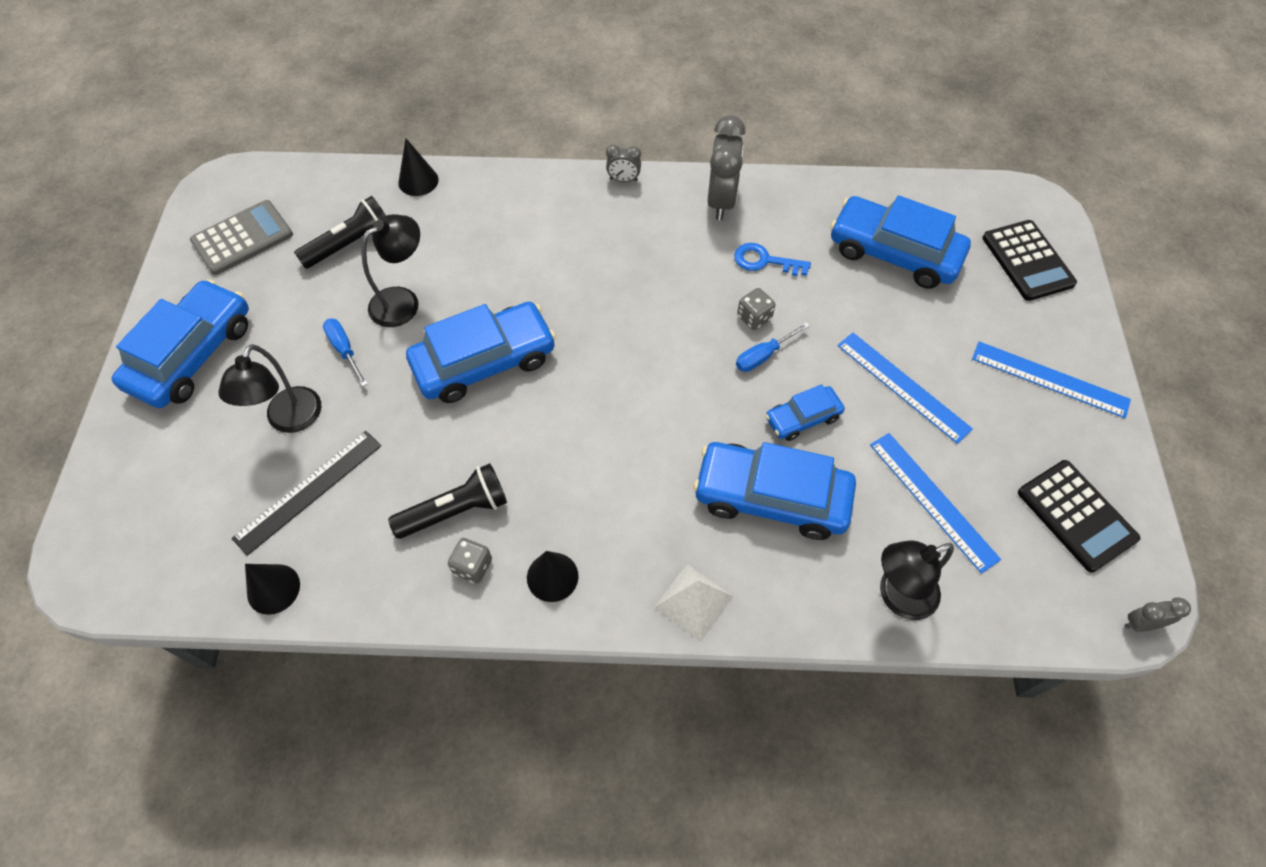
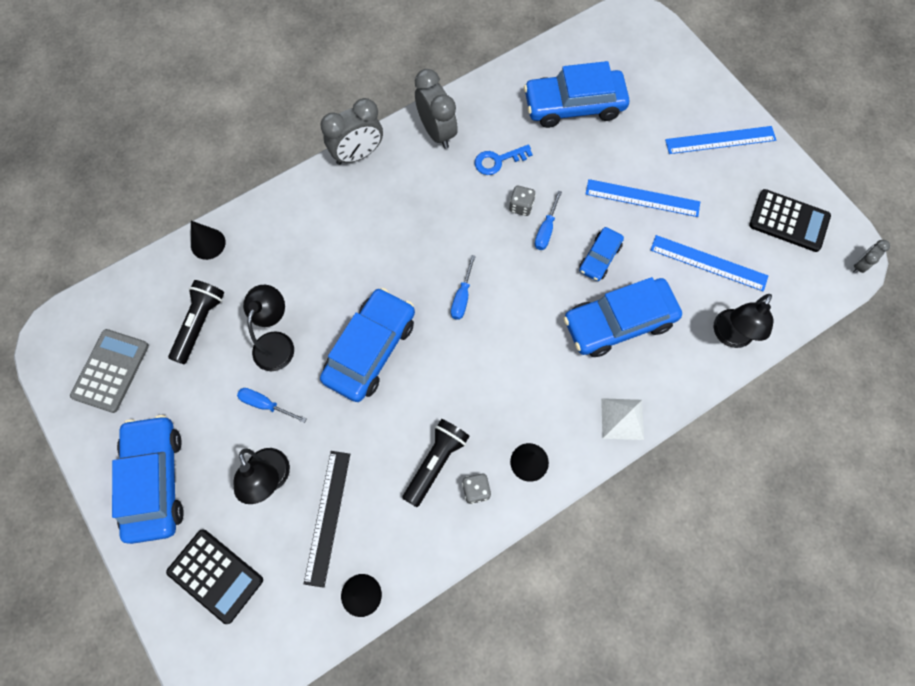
camera: 35 degrees left, 10 degrees up
grey clock [606,145,641,182] -> grey clock [321,98,383,165], size x1.99
black calculator [982,220,1077,301] -> black calculator moved to [166,530,263,624]
none -> blue screwdriver [451,255,476,320]

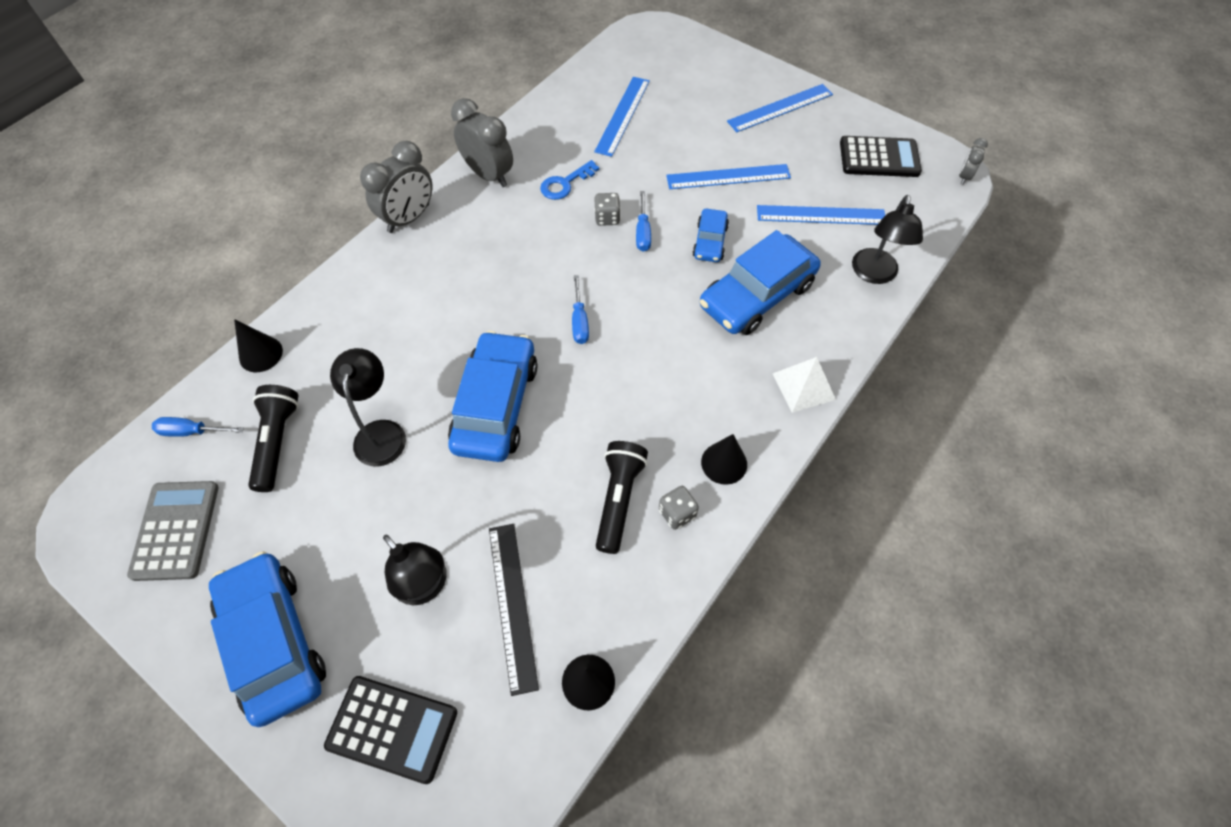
camera: 20 degrees left, 10 degrees down
blue screwdriver [237,388,306,423] -> blue screwdriver moved to [152,417,244,437]
blue car [524,61,629,128] -> blue ruler [594,77,650,157]

